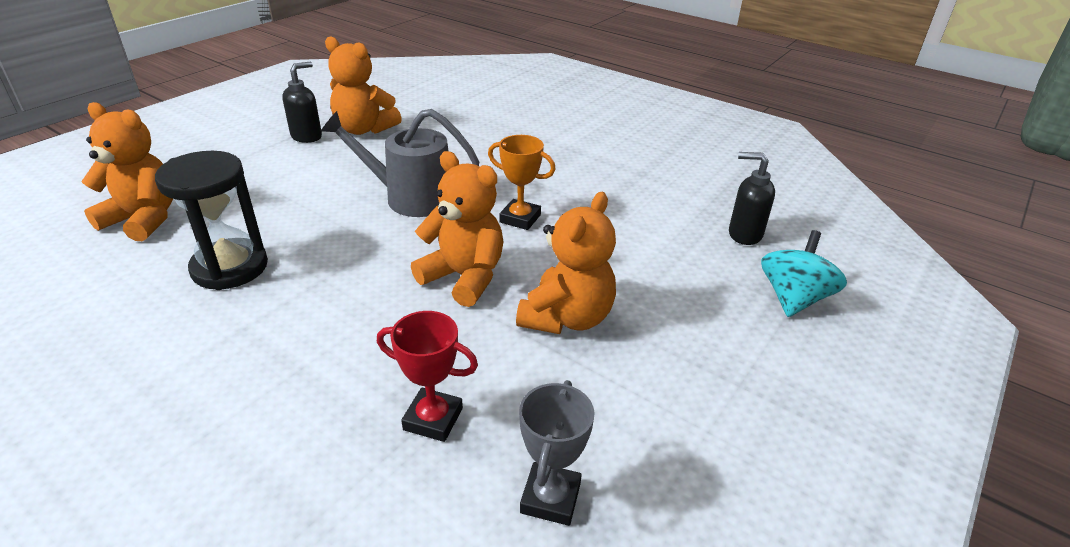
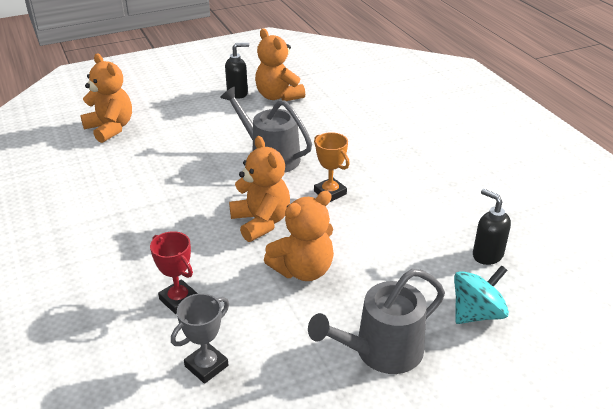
camera: 30 degrees right, 0 degrees up
black hourglass [155,151,268,290] -> none
none -> grey watering can [308,269,445,374]

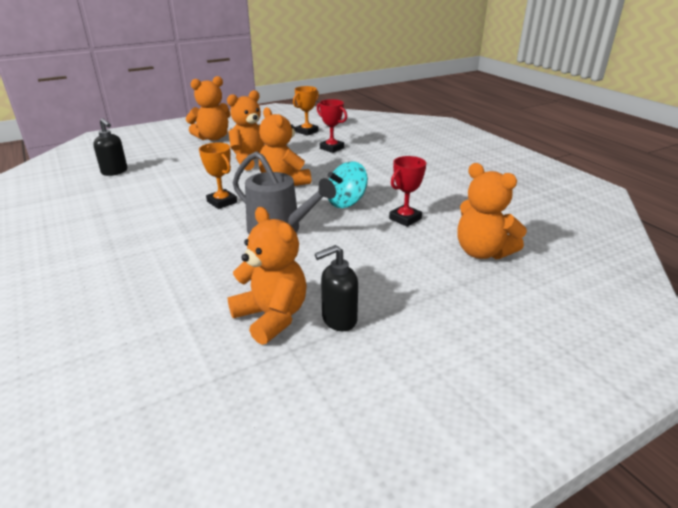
camera: 175 degrees right, 5 degrees down
grey trophy [171,293,229,384] -> orange trophy [293,86,319,136]
grey watering can [308,269,445,374] -> orange teddy bear [186,76,231,141]
turquoise spinning top [454,265,509,324] -> turquoise spinning top moved to [328,162,368,208]
none -> red trophy [389,156,426,227]

